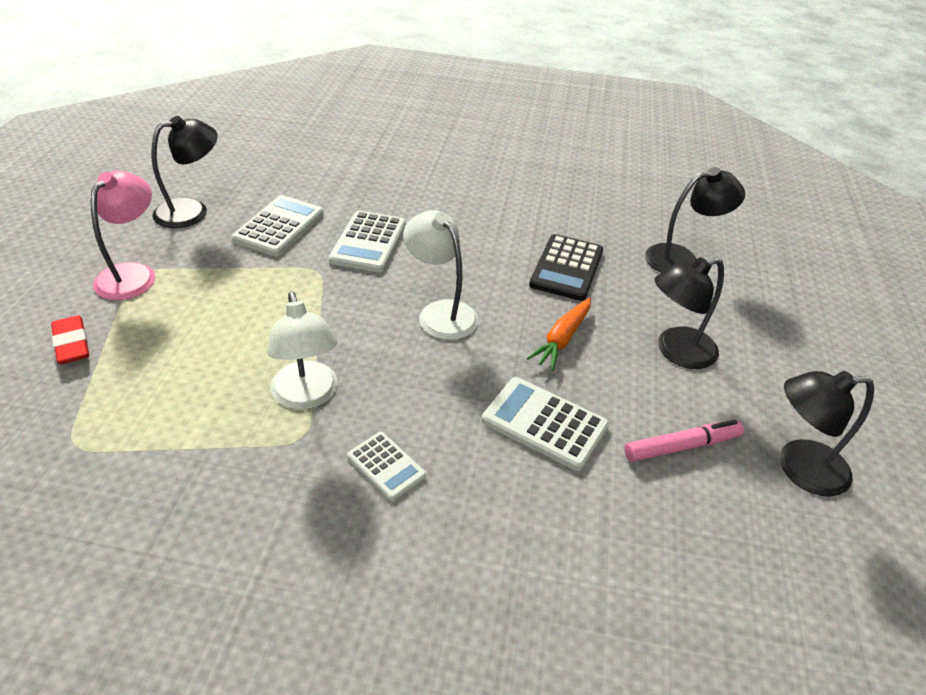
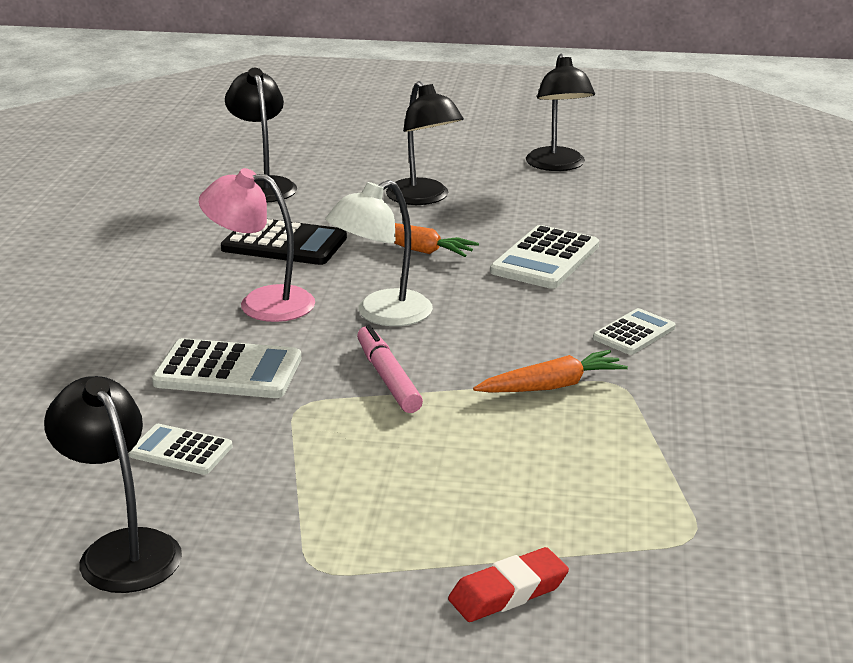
camera: 90 degrees left, 15 degrees down
pink lamp [91,171,155,300] -> pink lamp moved to [199,168,315,322]
white calculator [232,195,324,256] -> white calculator [129,424,233,475], size x0.61
white lamp [267,291,338,410] -> orange carrot [473,350,628,393]
pink marker [625,420,744,462] -> pink marker moved to [357,324,423,413]

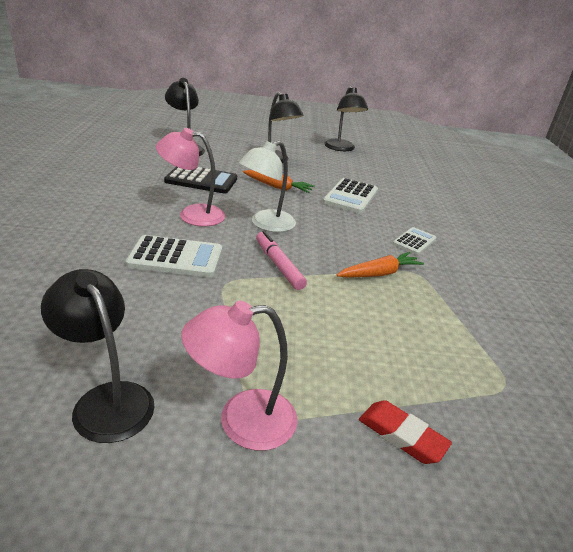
camera: 10 degrees left, 5 degrees up
white calculator [129,424,233,475] -> none
red eraser [448,547,569,622] -> red eraser turned 75 degrees clockwise [359,400,452,464]
none -> pink lamp [181,301,298,451]

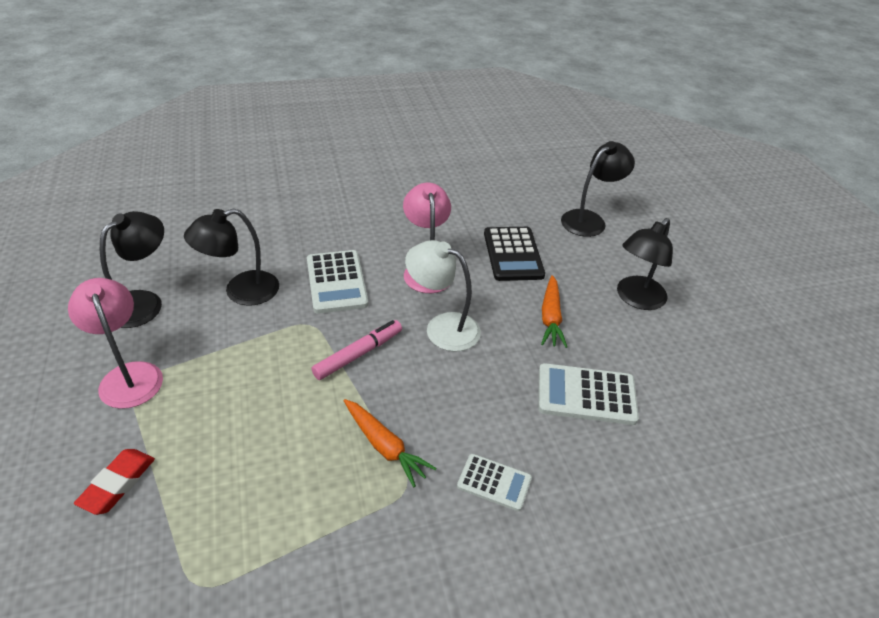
camera: 75 degrees right, 10 degrees up
black lamp [324,86,368,151] -> black lamp moved to [184,208,279,306]

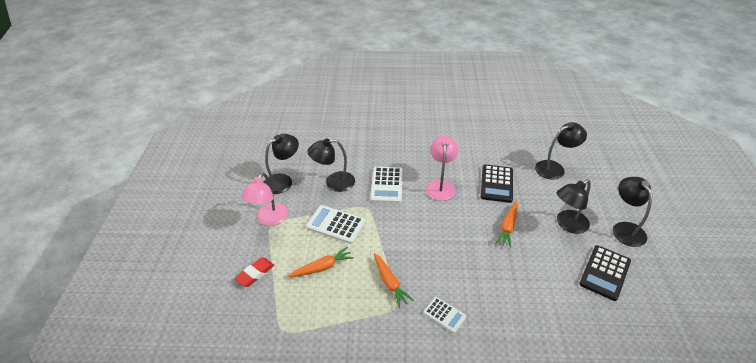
camera: 20 degrees right, 0 degrees up
pink lamp [68,278,163,409] -> pink lamp turned 150 degrees counterclockwise [241,172,288,226]
pink marker [312,320,402,380] -> none
white lamp [405,240,481,352] -> none
white calculator [538,363,639,425] -> white calculator moved to [306,205,365,244]
none -> orange carrot [288,247,354,277]
none -> black calculator [579,245,631,301]
none -> black lamp [613,177,652,247]

